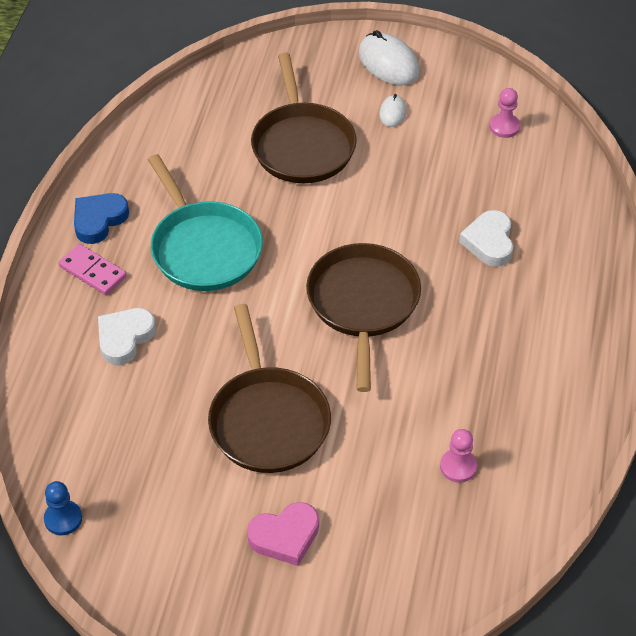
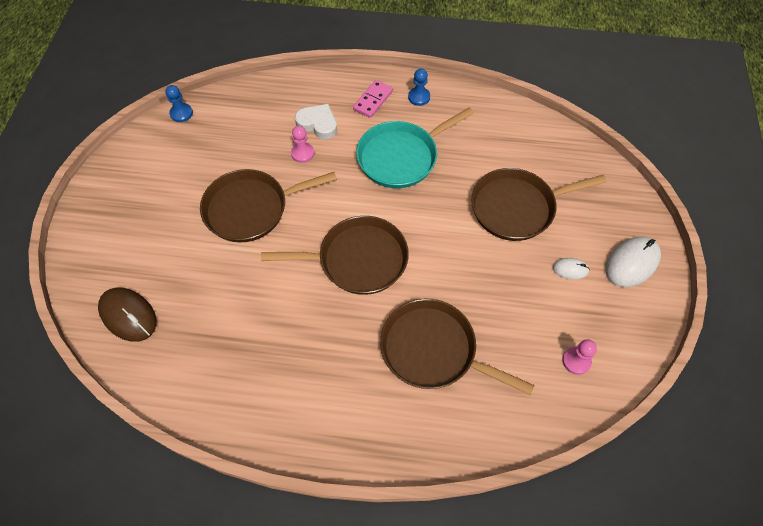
camera: 85 degrees right, 10 degrees up
blue heart [74,193,129,244] -> blue pawn [408,69,430,106]
pink heart [247,502,319,566] -> none
pink pawn [440,429,477,483] -> pink pawn moved to [291,126,314,163]
white heart [459,210,513,267] -> brown pan [380,299,535,395]
none -> brown mouse [98,288,156,342]

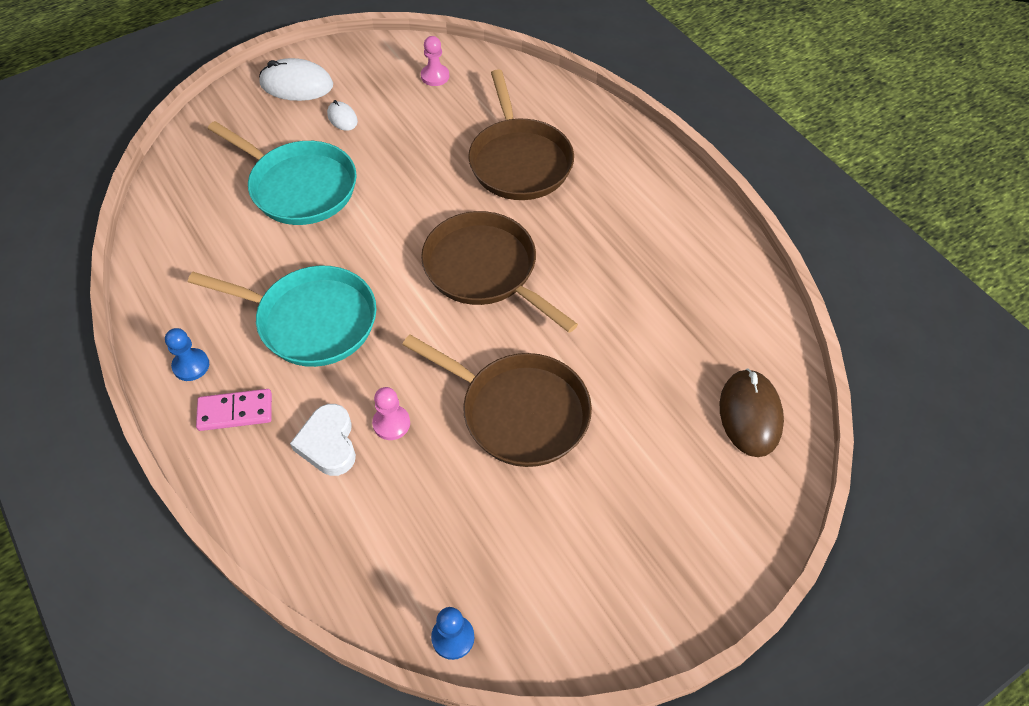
camera: 130 degrees left, 5 degrees down
brown pan [471,168,607,241] -> turquoise pan [208,121,357,225]

